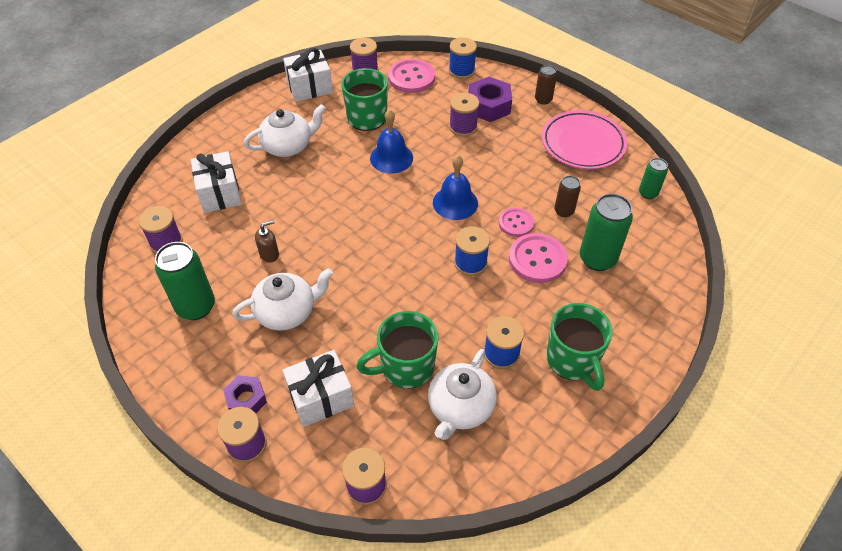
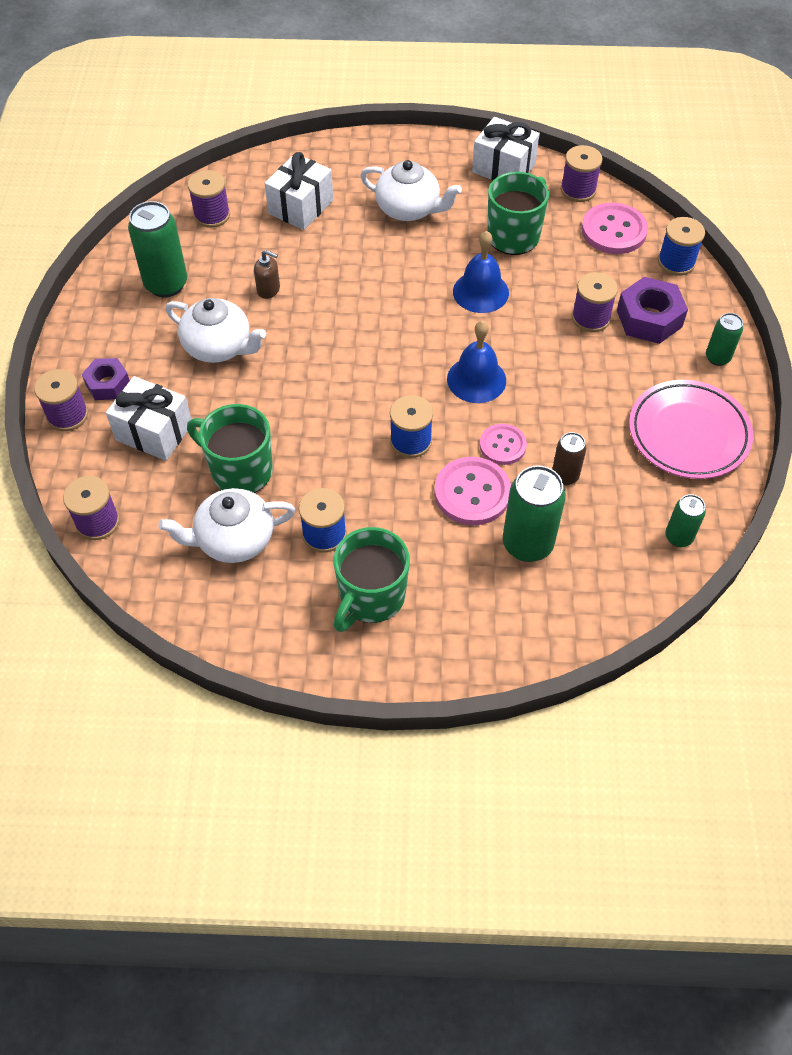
camera: 50 degrees right, 5 degrees up
brown can [535,65,557,105] -> green can [706,313,743,366]

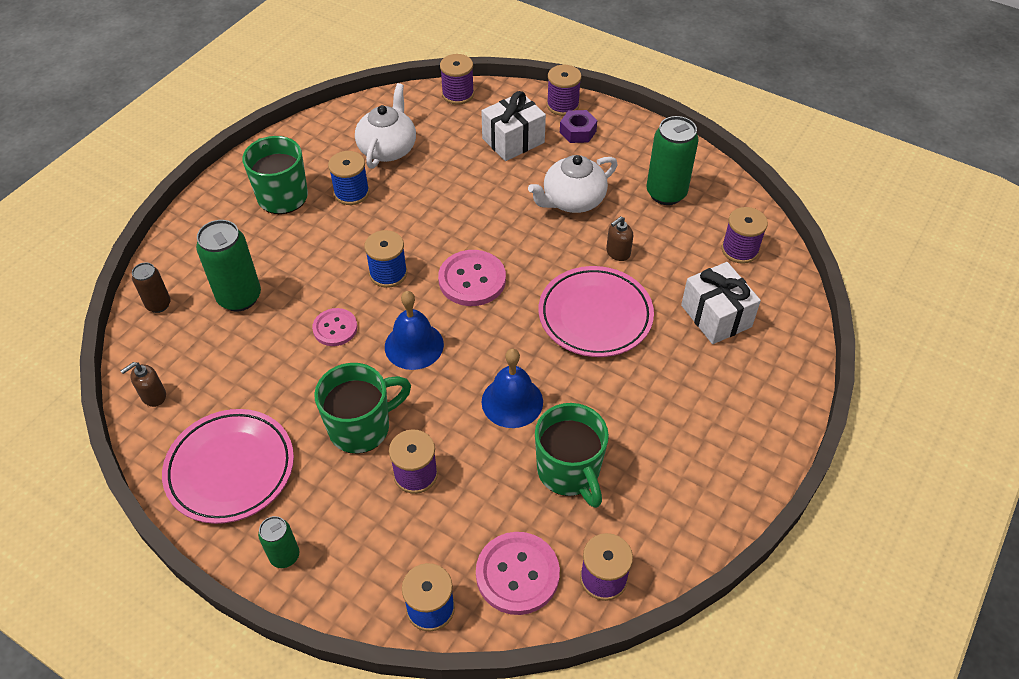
camera: 120 degrees right, 5 degrees down
green mug [187,404,273,493] -> green mug moved to [314,363,411,454]
white teapot [360,160,462,221] -> none
pink button [434,457,511,525] -> pink button moved to [438,250,506,306]
white gift [472,117,540,180] -> none
brown can [552,432,586,485] -> brown can moved to [132,262,171,313]
purple nut [617,277,688,344] -> none
green can [665,494,706,547] -> brown soap dispenser [121,362,166,407]
none -> pink plate [539,266,654,357]

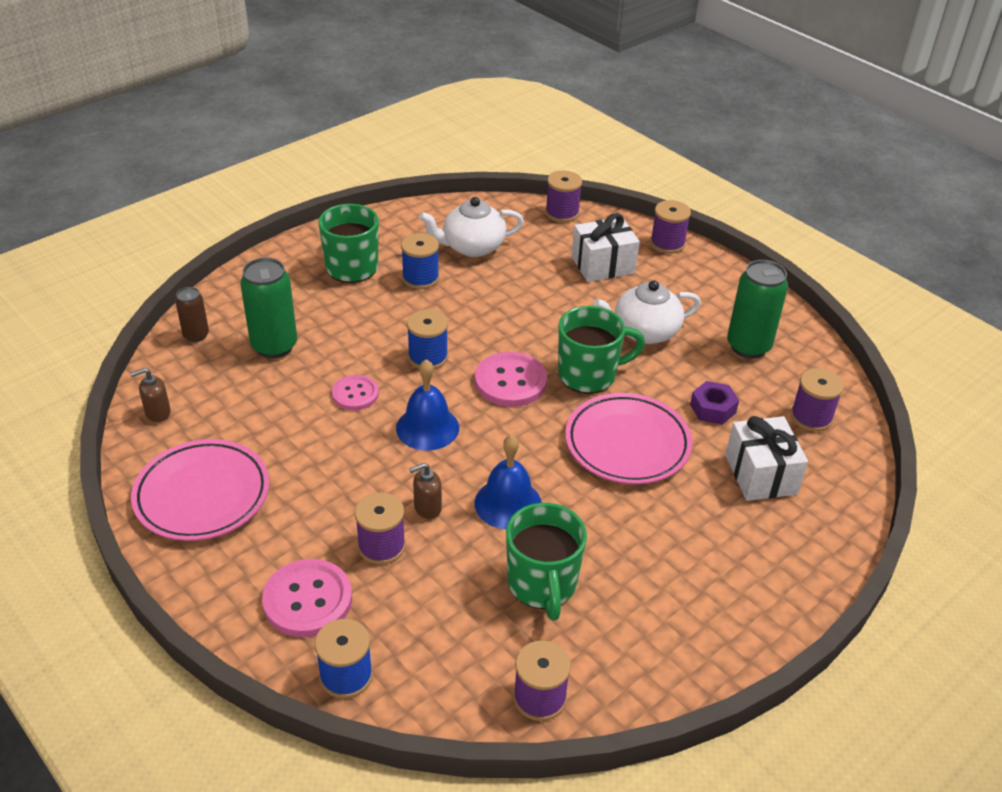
camera: 15 degrees right, 10 degrees down
green can [258,516,299,568] -> none
green mug [314,363,411,454] -> green mug moved to [558,306,645,394]
white teapot [355,83,416,169] -> white teapot turned 135 degrees counterclockwise [419,197,524,257]
pink button [476,532,560,615] -> pink button moved to [262,559,352,637]
purple nut [560,110,597,143] -> purple nut moved to [690,381,739,425]
brown soap dispenser [606,216,633,261] -> brown soap dispenser moved to [409,463,442,519]

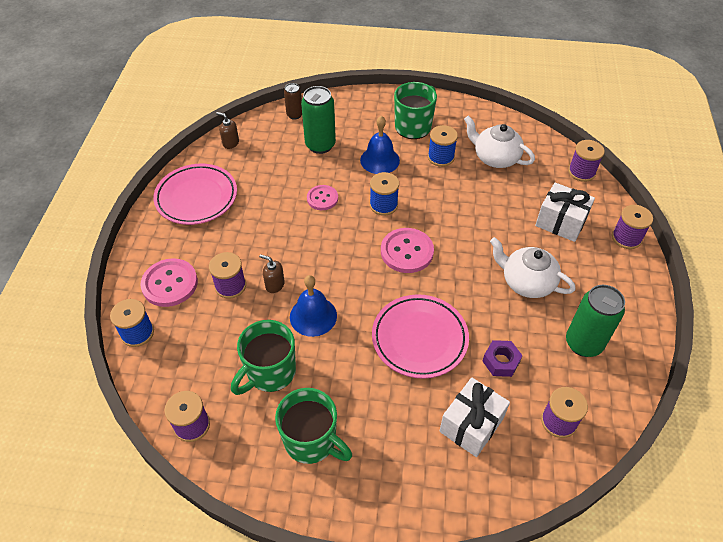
camera: 50 degrees right, 10 degrees up
blue bell [396,359,459,451] -> blue bell moved to [360,116,400,174]
green mug [558,306,645,394] -> green mug moved to [275,388,352,464]

